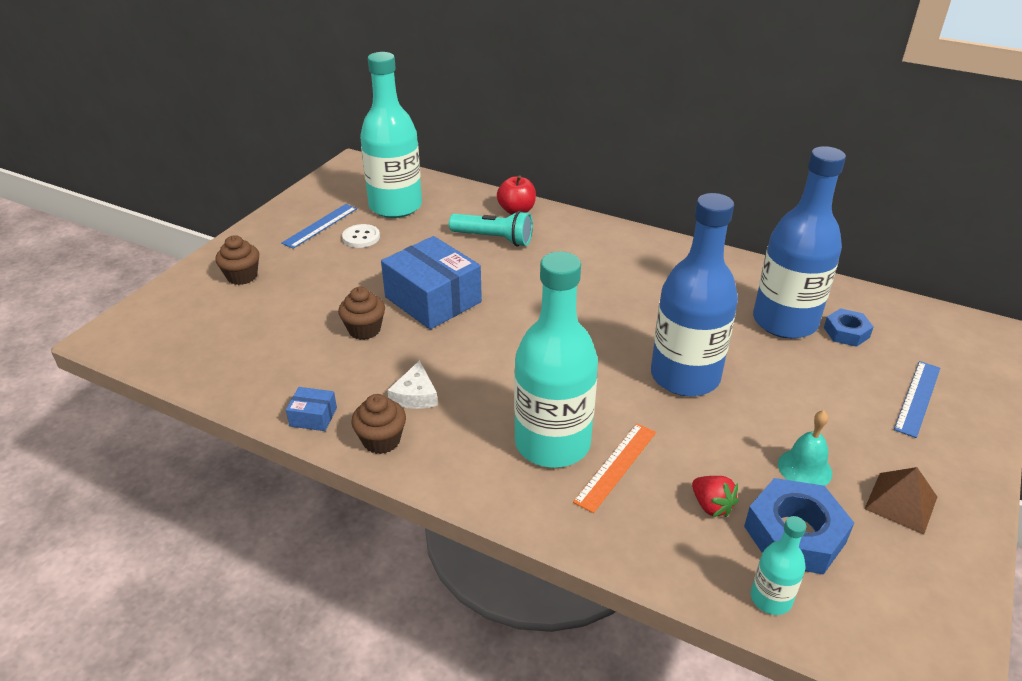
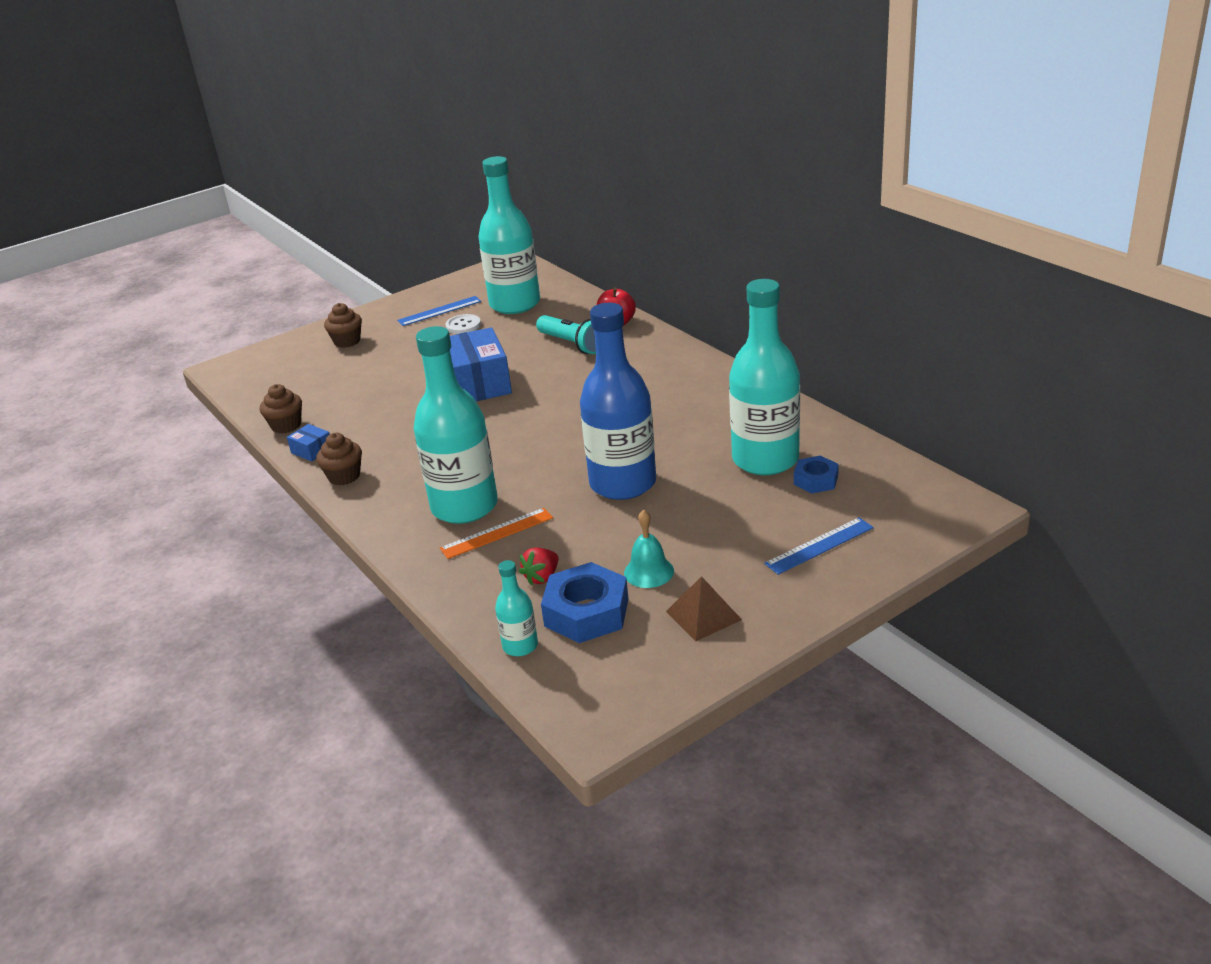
camera: 30 degrees right, 5 degrees down
brown cupcake [338,287,385,340] -> brown cupcake moved to [260,384,302,433]
white cheese [387,360,438,409] -> none
red strawberry [692,476,739,517] -> red strawberry turned 45 degrees clockwise [519,547,558,586]
blue bottle [753,146,846,339] -> turquoise bottle [729,279,800,475]

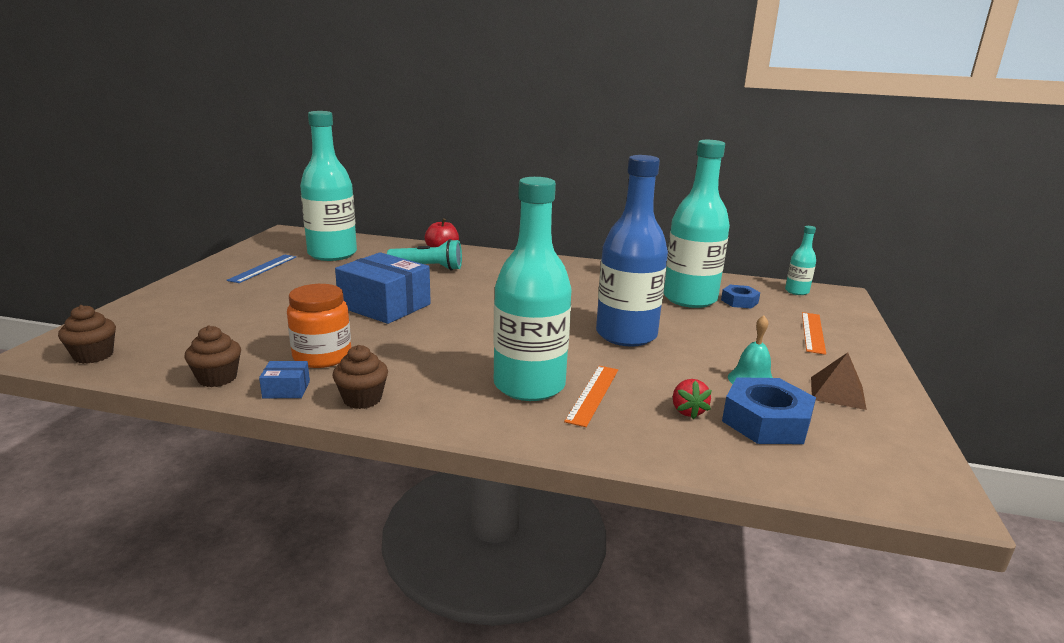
camera: 45 degrees left, 10 degrees down
brown cupcake [324,303,362,348] -> brown cupcake moved to [58,305,116,364]
white button [445,314,481,334] -> none
turquoise bottle [495,560,538,656] -> turquoise bottle moved to [785,226,816,295]
blue ruler [764,517,874,575] -> orange ruler [802,312,826,355]
none -> orange jar [287,284,351,368]

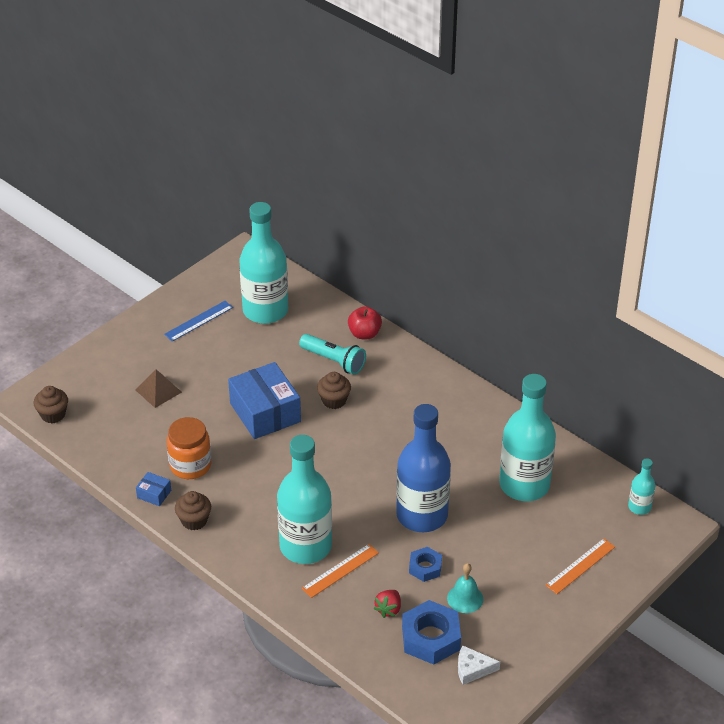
camera: 30 degrees right, 20 degrees up
brown cupcake [184,325,241,387] -> brown cupcake moved to [317,372,351,409]
blue nut [721,285,760,309] -> blue nut moved to [409,547,442,582]
brown pyramid [811,352,867,410] -> brown pyramid moved to [136,369,182,408]
none -> white cheese [458,645,500,685]

